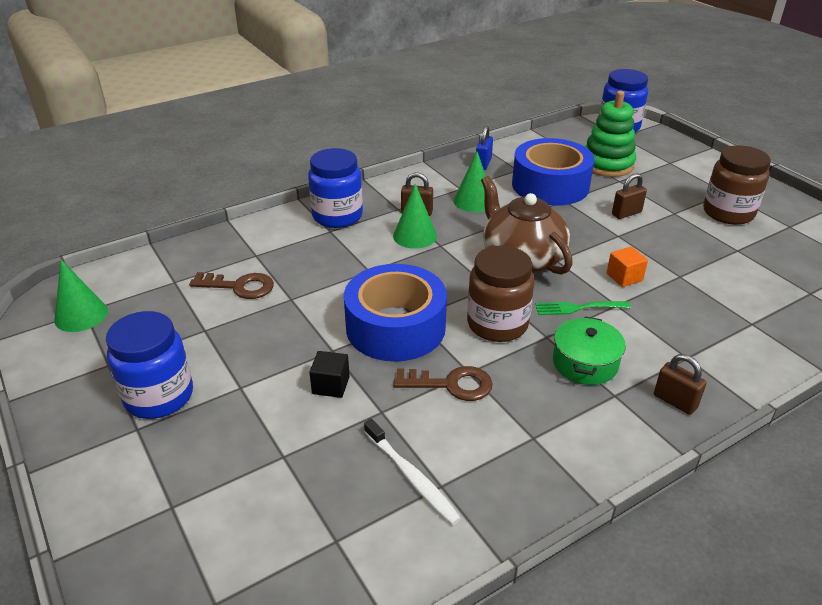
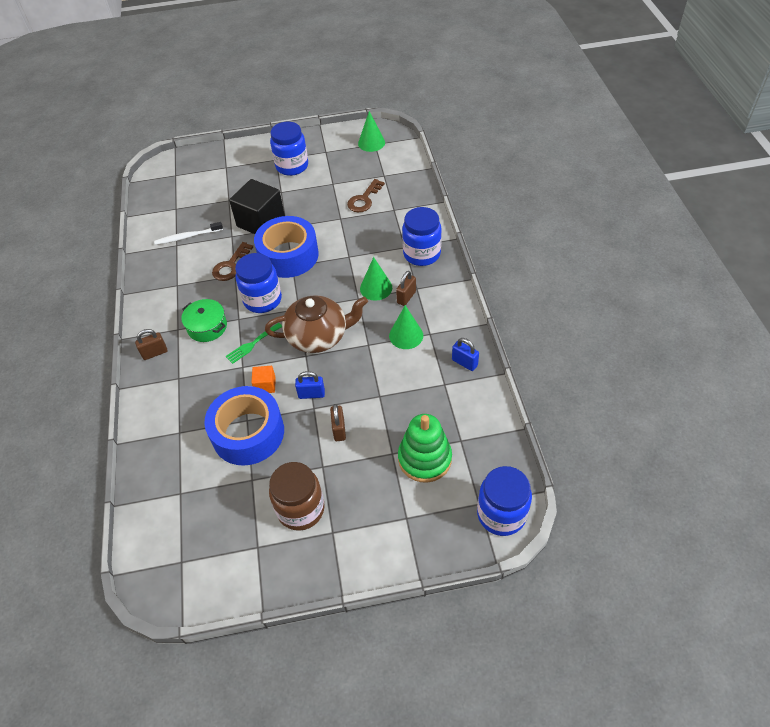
camera: 115 degrees right, 15 degrees up
black cube [309,351,350,398] -> black cube [229,179,285,234], size x2.16
brown jar [467,246,534,342] -> blue jar [235,253,282,313]
blue tape [512,138,594,206] -> blue tape moved to [204,386,284,465]
green fork [535,301,631,315] -> green fork turned 150 degrees counterclockwise [226,323,282,364]
none -> blue padlock [295,371,325,399]

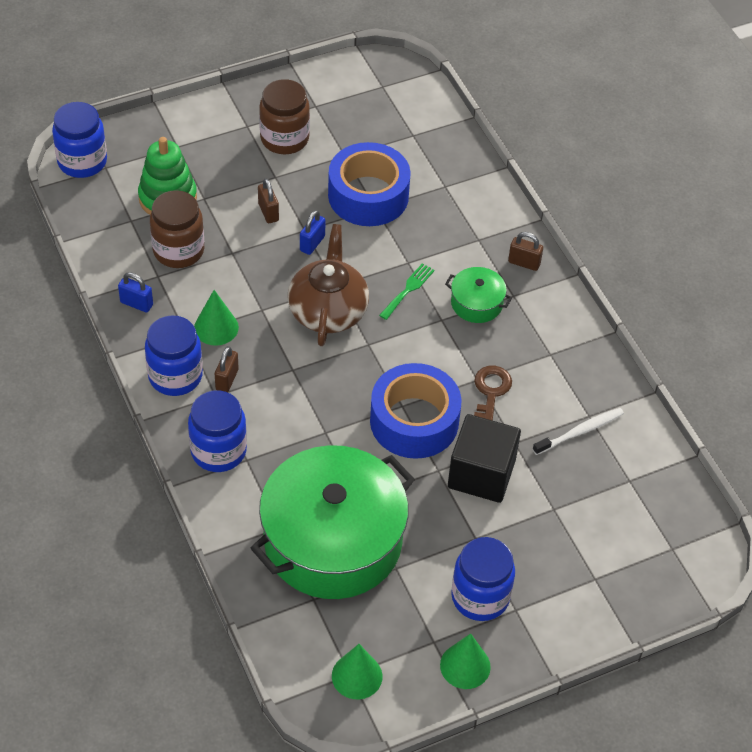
camera: 160 degrees right, 0 degrees up
brown padlock [135,329,167,360] -> brown padlock turned 60 degrees clockwise [508,232,543,271]
blue jar [235,253,282,313] -> blue jar moved to [145,315,203,396]
orange cube [251,366,276,393] -> none
brown teapot [265,295,368,353] -> brown teapot turned 120 degrees clockwise [288,224,369,346]
blue padlock [295,371,325,399] -> blue padlock turned 45 degrees counterclockwise [300,210,326,255]
brown key [347,179,385,212] -> green pot [251,445,415,599]
green cone [360,257,392,300] -> green cone moved to [440,633,491,689]
none -> brown jar [150,190,204,268]

